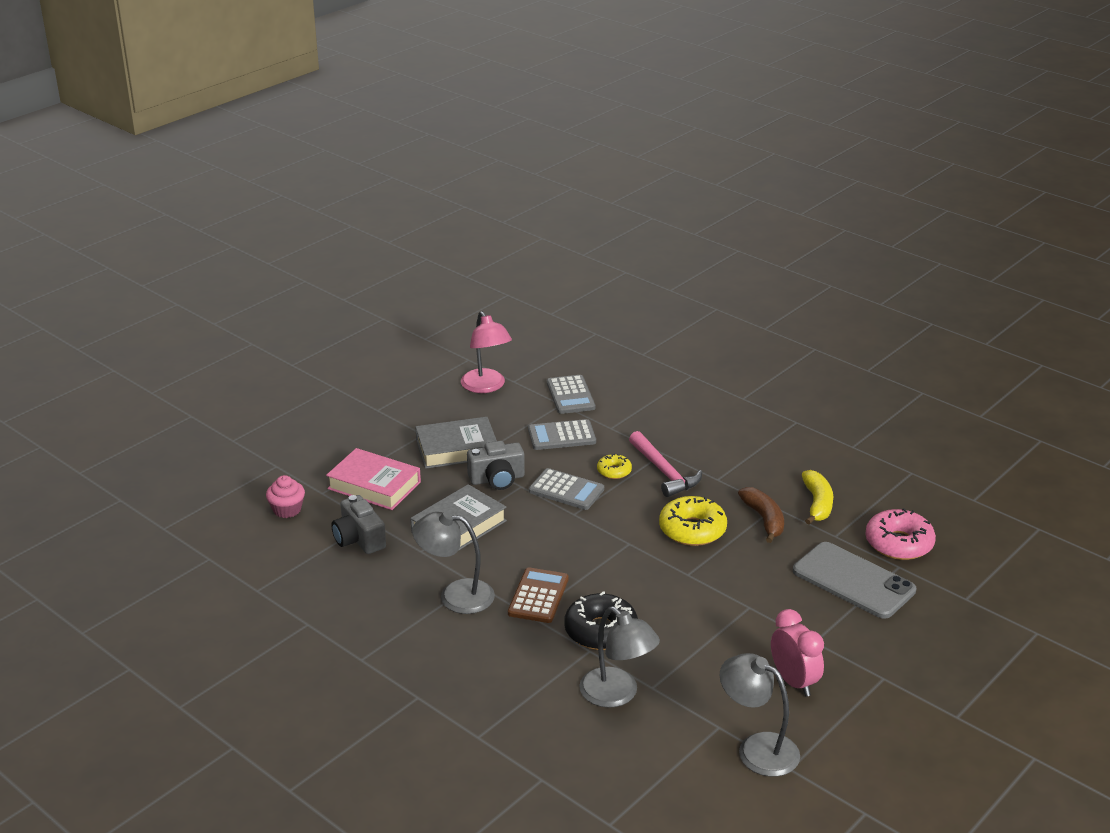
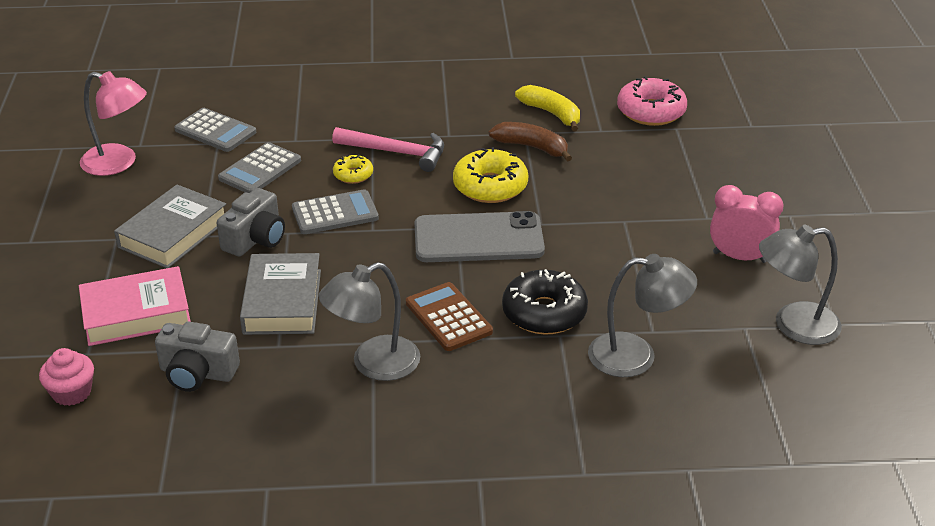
camera: 45 degrees left, 5 degrees up
grey phone [793,542,916,619] -> grey phone moved to [414,211,545,262]

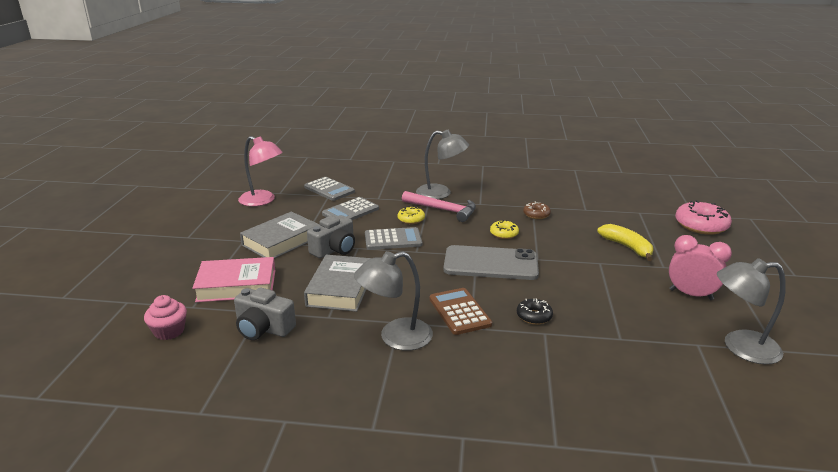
camera: 10 degrees right, 10 degrees down
yellow donut [453,147,528,203] -> yellow donut [490,220,519,239], size x0.54
brown banana [489,122,572,162] -> brown donut [523,202,551,219]
black donut [502,269,588,335] -> black donut [517,299,553,325], size x0.54
yellow banana [515,85,580,131] -> yellow banana moved to [597,224,653,261]
grey lamp [588,254,697,377] -> grey lamp moved to [416,130,469,199]
pink donut [617,76,687,126] -> pink donut moved to [675,200,732,235]

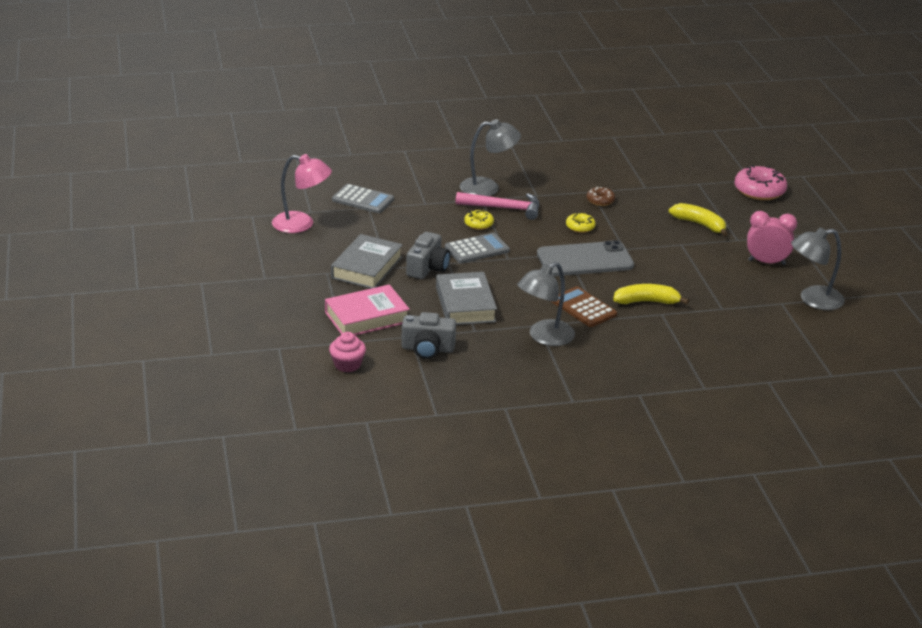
camera: 20 degrees left, 5 degrees up
grey calculator [322,197,379,220] -> none
black donut [517,299,553,325] -> yellow banana [613,284,689,305]

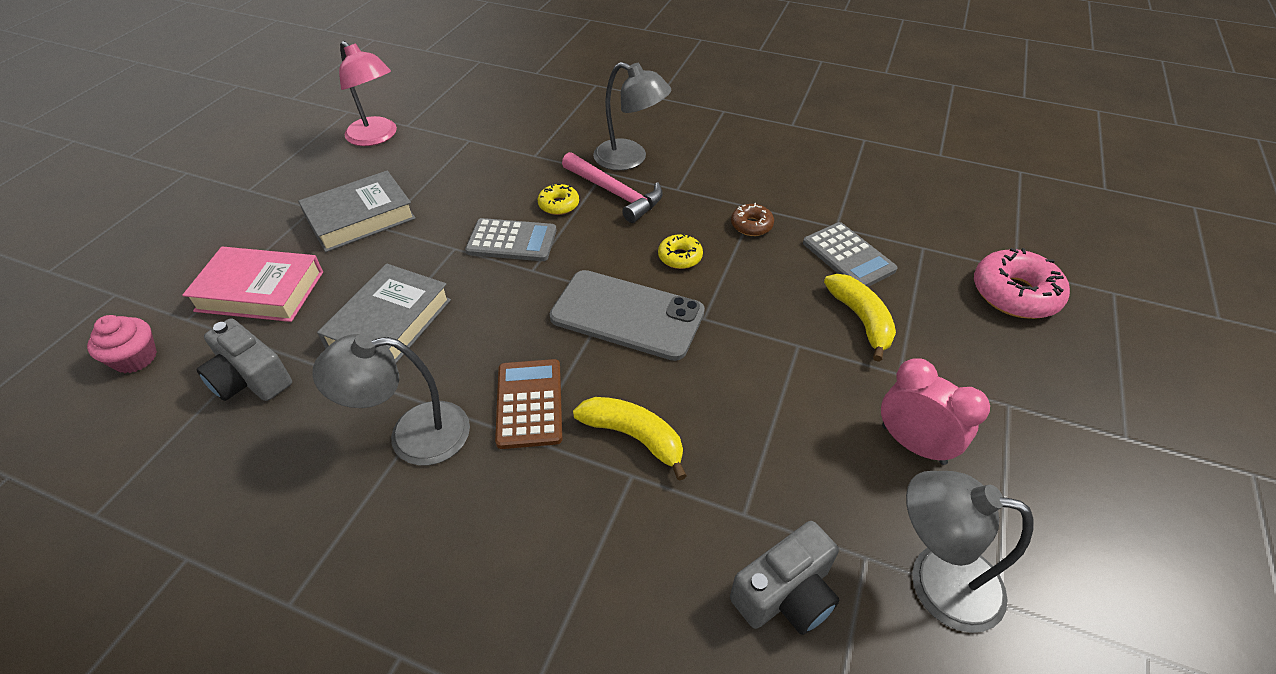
camera: 35 degrees right, 15 degrees up
grey calculator [332,184,394,213] -> grey calculator moved to [803,222,898,287]
grey camera [406,232,450,279] -> grey camera moved to [730,521,840,635]

